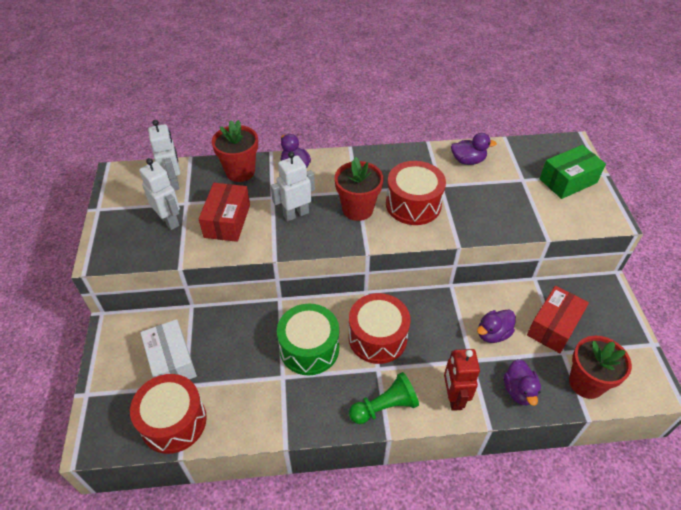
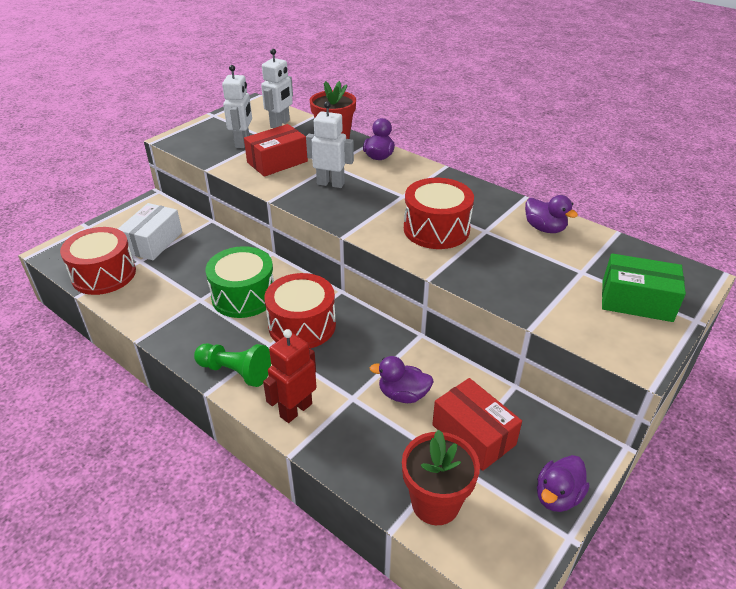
camera: 45 degrees right, 10 degrees down
red flower pot [335,157,384,221] -> none
purple duck [504,359,541,406] -> purple duck moved to [537,455,590,512]
red box [527,286,589,353] -> red box turned 60 degrees clockwise [432,378,522,471]

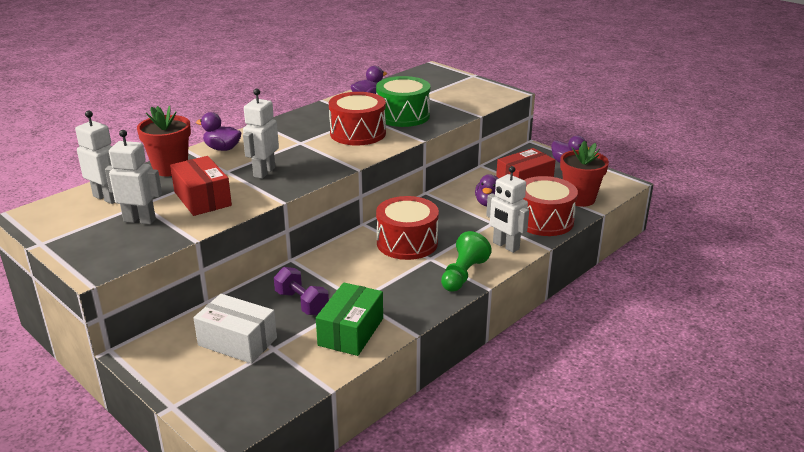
camera: 85 degrees left, 10 degrees down
red drum [60,227,136,295] -> red drum moved to [524,176,578,236]
green drum [205,246,274,318] -> green drum moved to [376,76,430,127]
red robot [263,329,316,423] -> white robot [486,166,529,253]
green box [602,253,686,322] -> green box moved to [316,282,383,356]
none -> purple dumbbell [274,267,329,315]

